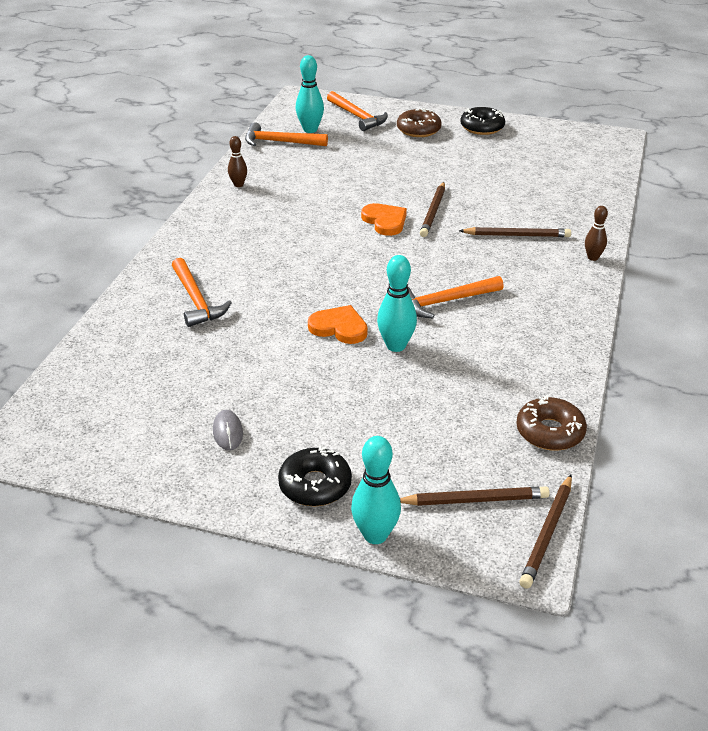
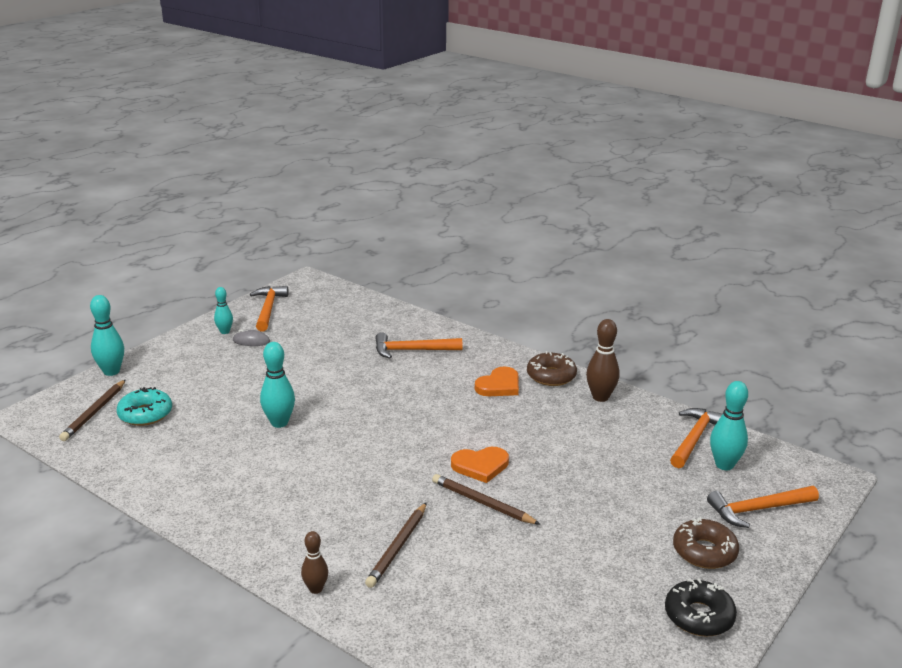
camera: 110 degrees right, 10 degrees down
brown bowling pin [228,136,247,187] -> brown bowling pin [586,319,620,402], size x1.60
black donut [278,446,352,506] -> none
orange heart [308,305,368,344] -> orange heart moved to [475,366,519,396]
orange hammer [407,276,504,318] -> orange hammer moved to [250,286,288,331]
brown donut [516,395,587,451] -> brown donut moved to [527,351,577,386]
brown pencil [519,475,572,589] -> none
none -> turquoise donut [116,387,172,426]
none -> turquoise bowling pin [214,287,233,334]

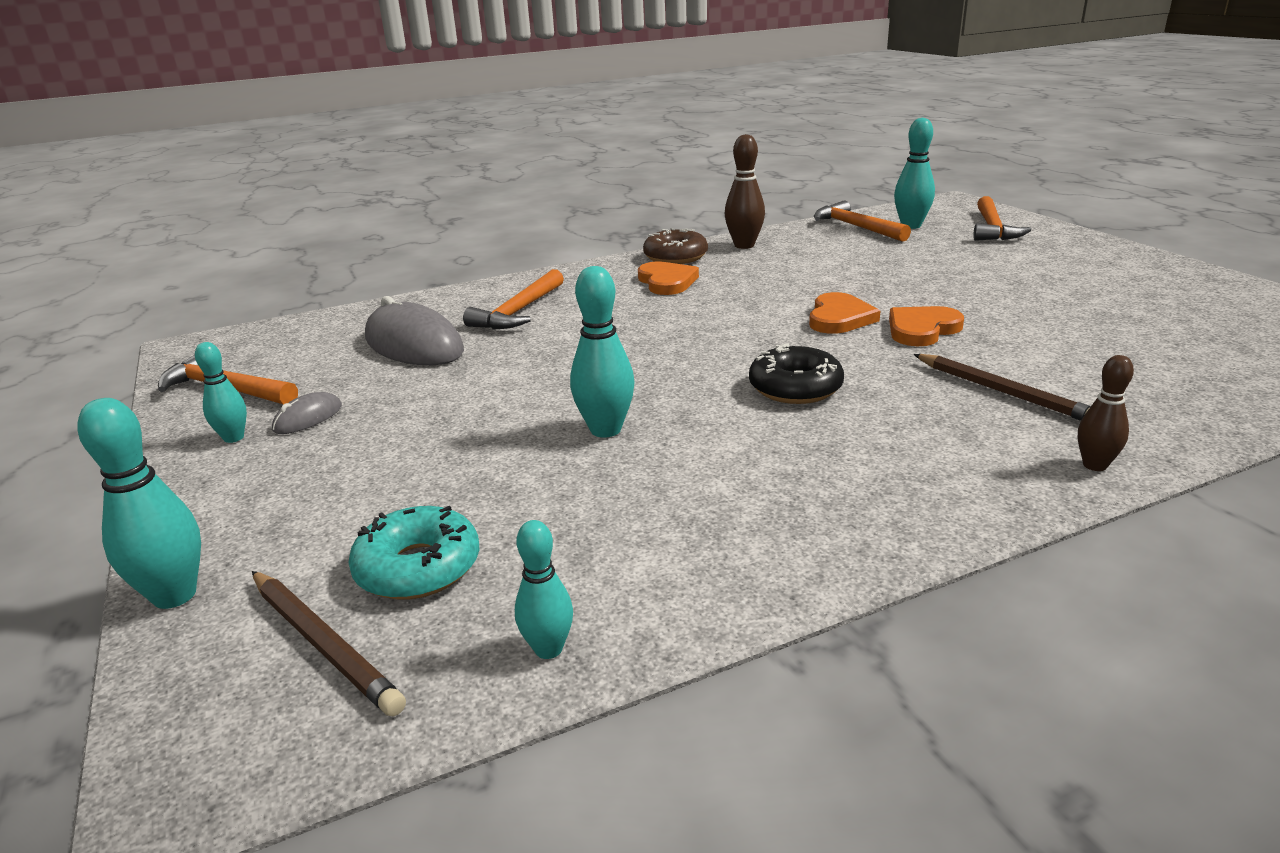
camera: 60 degrees left, 0 degrees up
brown pencil [432,474,541,525] -> orange heart [889,306,964,346]
black donut [665,578,737,636] -> black donut moved to [749,343,844,404]
brown donut [673,517,739,569] -> none
none -> grey mouse [365,296,464,365]
none -> turquoise bowling pin [515,520,573,659]

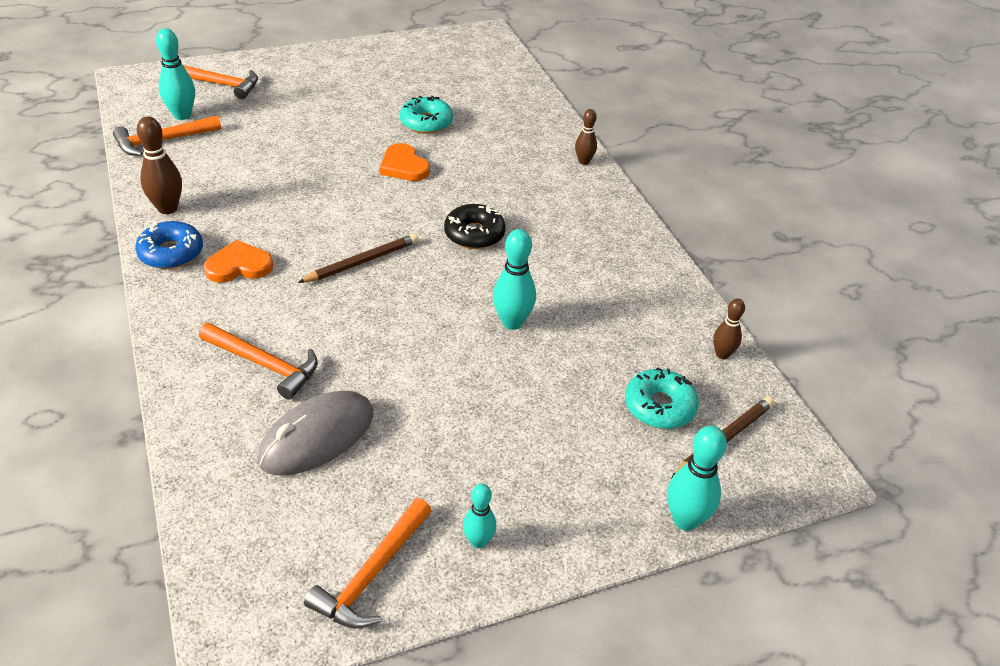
camera: 90 degrees left, 15 degrees up
grey mouse [272,392,342,434] -> none
turquoise bowling pin [515,520,573,659] -> brown bowling pin [713,298,745,359]
brown donut [643,228,708,264] -> blue donut [135,221,203,269]
orange heart [809,292,880,334] -> none
brown pencil [913,354,1091,421] -> brown pencil moved to [298,234,419,283]
none -> turquoise donut [400,96,453,134]

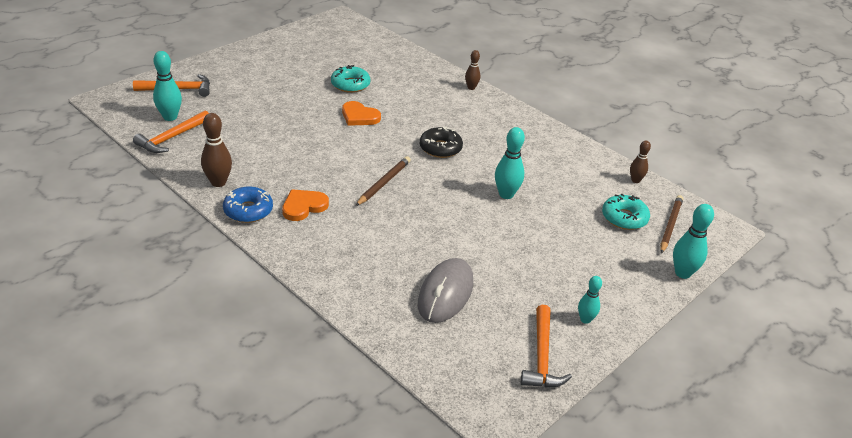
camera: 25 degrees left, 5 degrees down
orange hammer [199,323,318,400] -> none

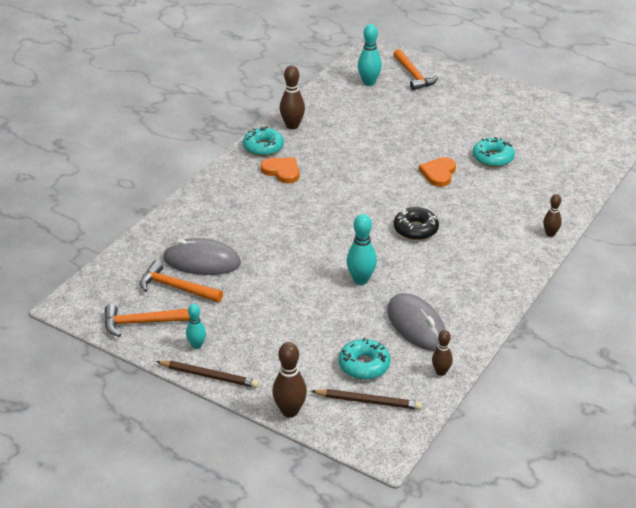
camera: 80 degrees right, 0 degrees up
orange hammer [133,110,209,153] -> orange hammer moved to [140,261,223,303]
blue donut [223,186,273,223] -> turquoise donut [243,126,284,156]
brown pencil [356,156,411,206] -> brown pencil moved to [156,361,259,388]
turquoise bowling pin [673,204,714,279] -> brown bowling pin [272,342,307,418]
none -> grey mouse [387,293,446,351]

